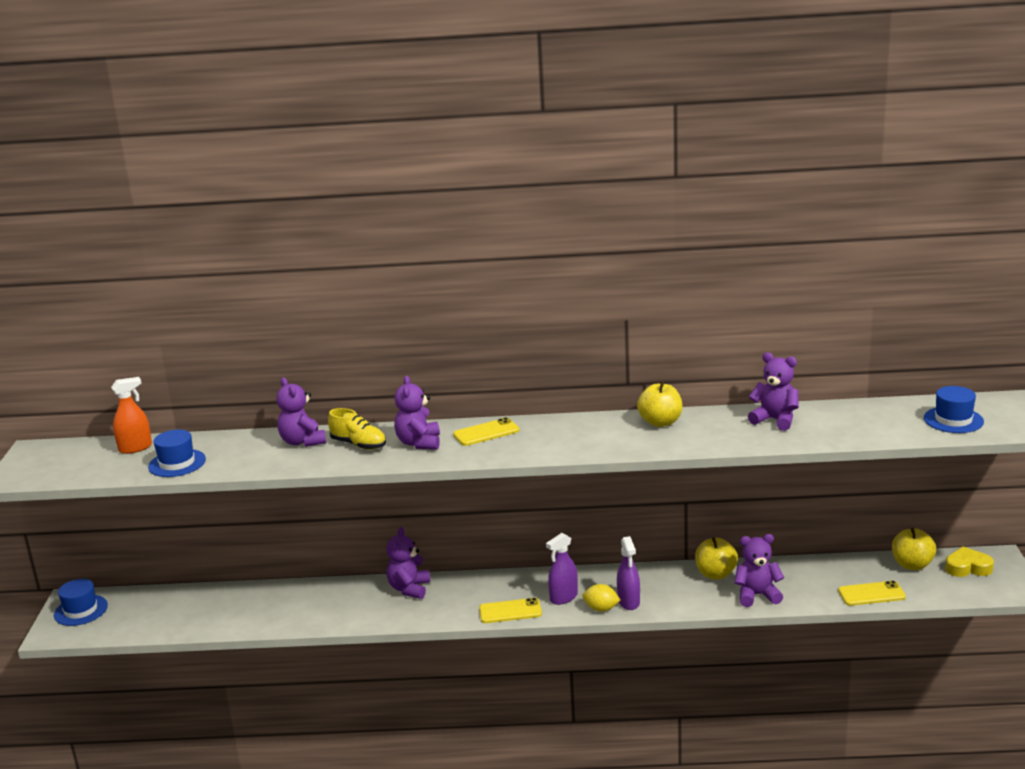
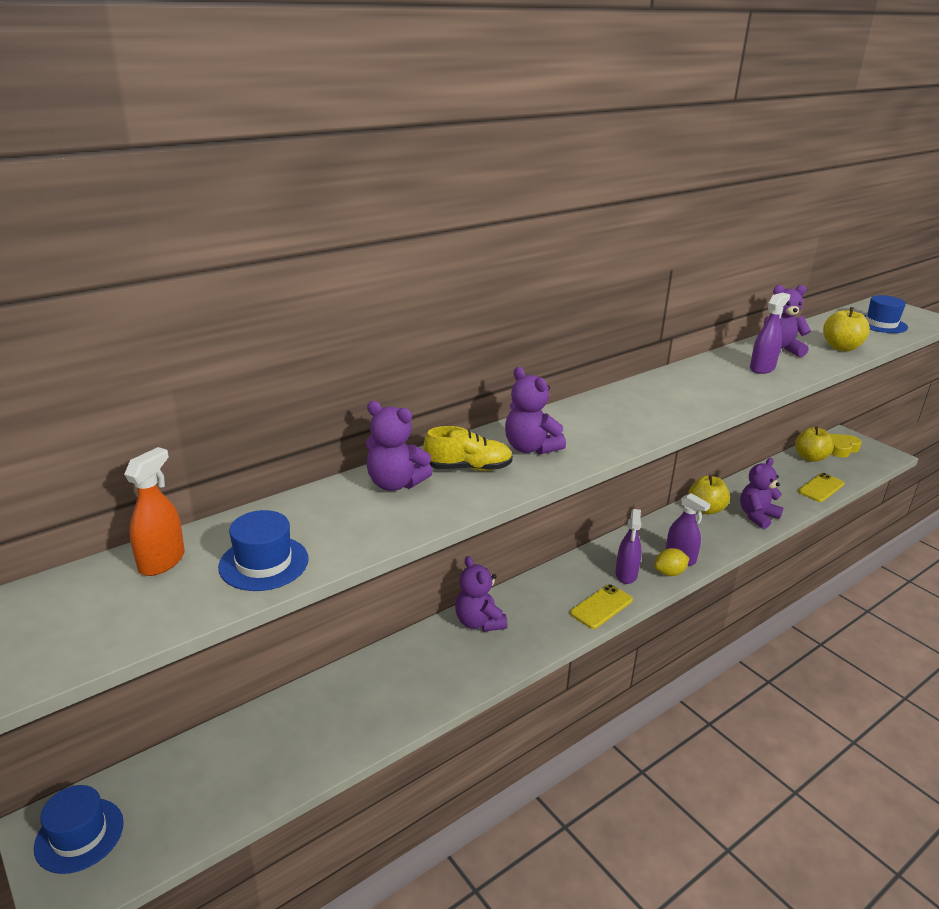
camera: 40 degrees left, 5 degrees up
yellow phone [453,417,520,446] -> none
yellow apple [637,381,683,427] -> yellow apple moved to [823,307,870,351]
none -> purple spray bottle [750,293,790,374]

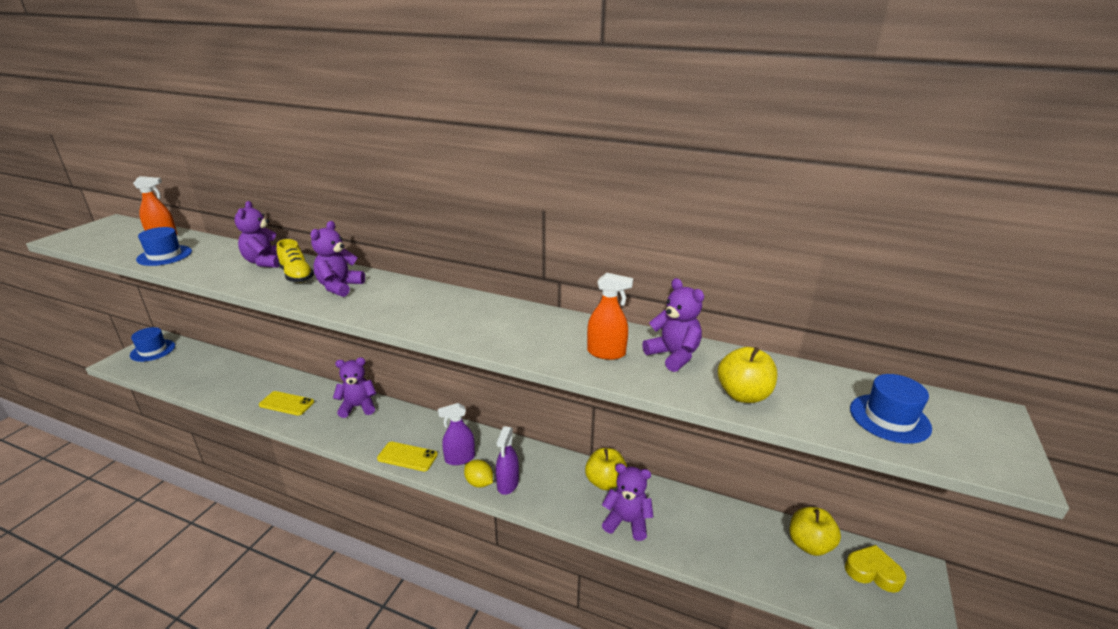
camera: 60 degrees right, 0 degrees up
purple teddy bear [455,556,507,632] -> purple teddy bear turned 45 degrees clockwise [333,358,376,418]
purple spray bottle [750,293,790,374] -> orange spray bottle [587,273,633,360]
yellow phone [798,473,845,502] -> yellow phone moved to [259,391,314,416]

